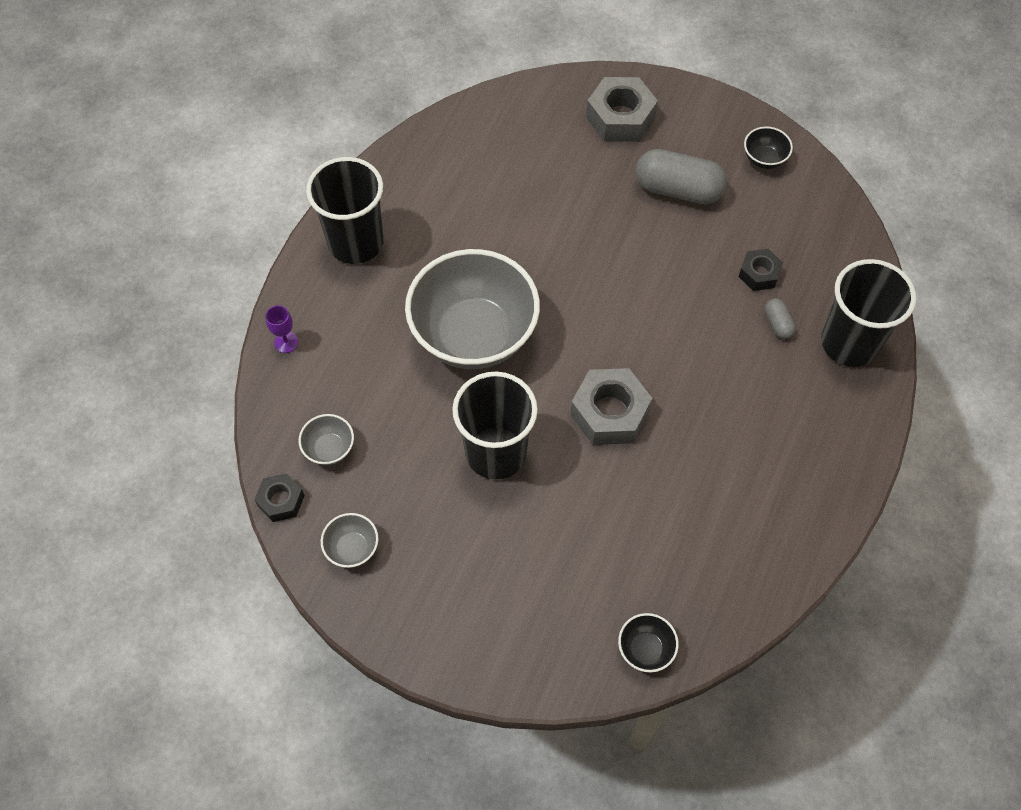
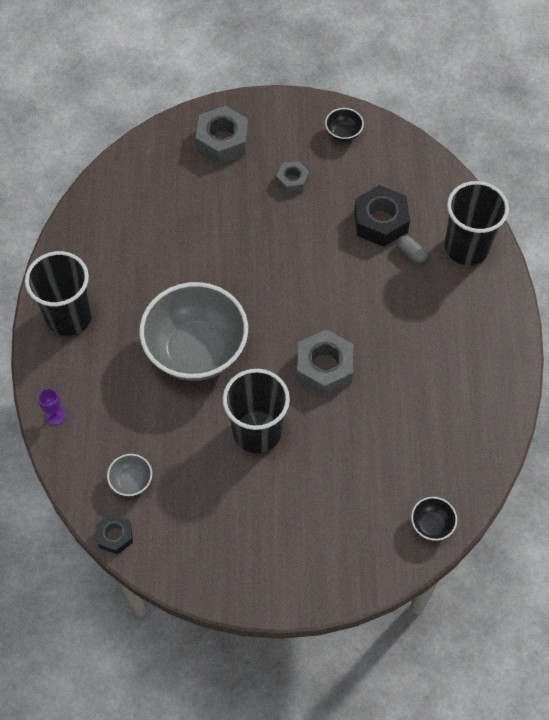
camera: 25 degrees left, 0 degrees up
grey bowl [321,513,378,568] -> none
grey capsule [635,149,727,204] -> grey nut [276,161,309,194]
black nut [739,249,783,291] -> black nut [354,185,410,247], size x1.74

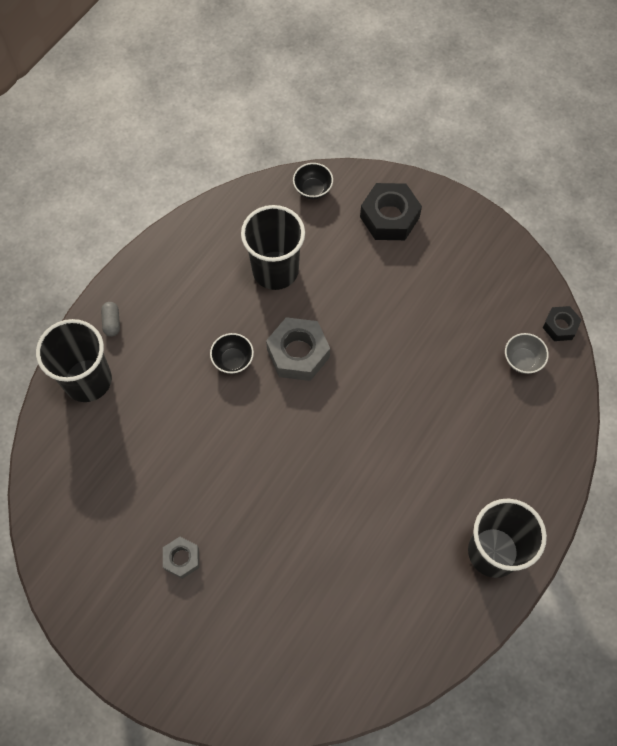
camera: 145 degrees left, 5 degrees up
purple goblet [38,388,66,425] -> none
grey bowl [139,282,248,381] -> none
grey nut [196,106,249,164] -> none
black cup [223,369,290,453] -> black cup moved to [241,205,305,290]
black bowl [325,108,364,142] -> black bowl moved to [210,333,254,374]
black nut [354,185,410,247] -> black nut moved to [360,183,422,240]
grey capsule [397,235,427,263] -> grey capsule moved to [101,302,120,337]

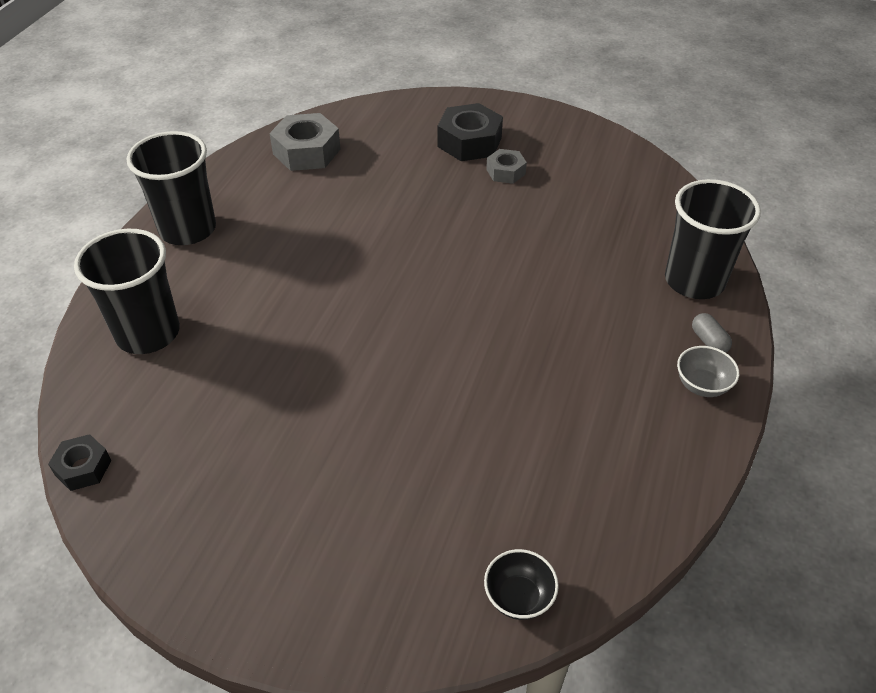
camera: 165 degrees right, 20 degrees down
black bowl [210,333,254,374] -> none
black cup [241,205,305,290] -> black cup moved to [74,229,180,354]
grey nut [266,317,330,381] -> grey nut moved to [269,113,341,171]
black nut [360,183,422,240] -> black nut moved to [438,103,503,161]
grey bowl [505,333,549,374] -> grey bowl moved to [677,346,739,397]

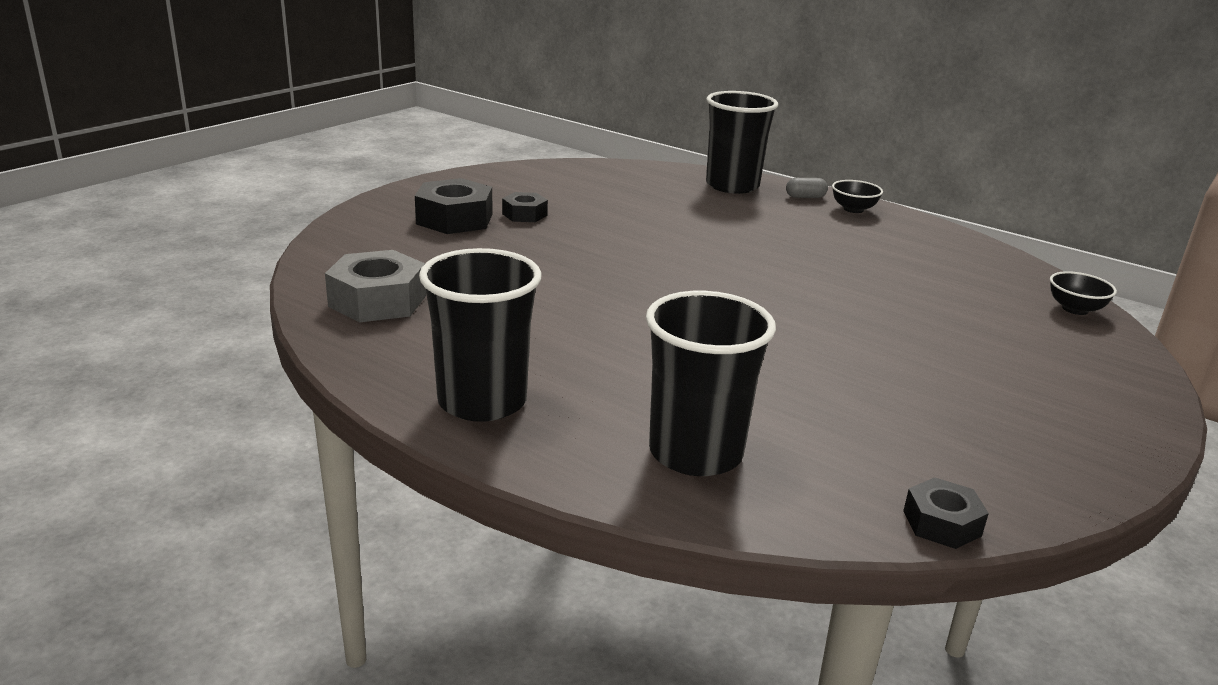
camera: 75 degrees left, 20 degrees down
grey nut [486,149,527,184] -> black nut [502,192,548,222]
grey bowl [677,346,739,397] -> black bowl [832,180,883,213]

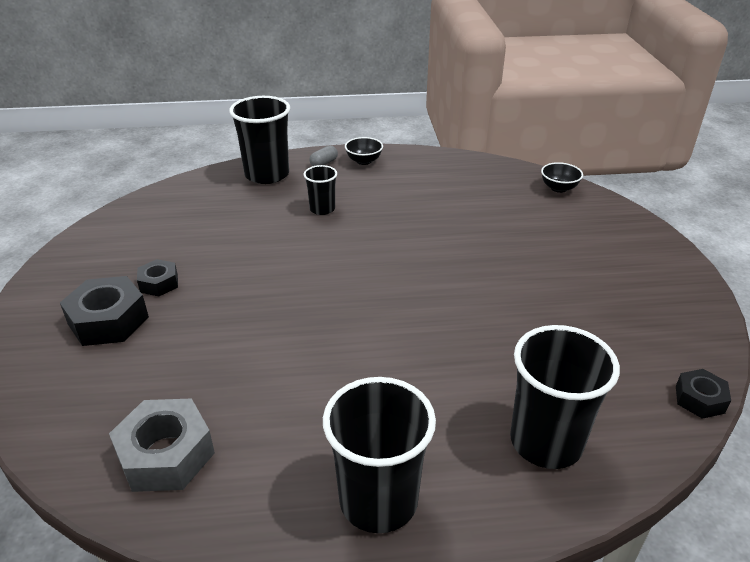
camera: 40 degrees left, 10 degrees up
none -> black cup [304,165,337,215]

